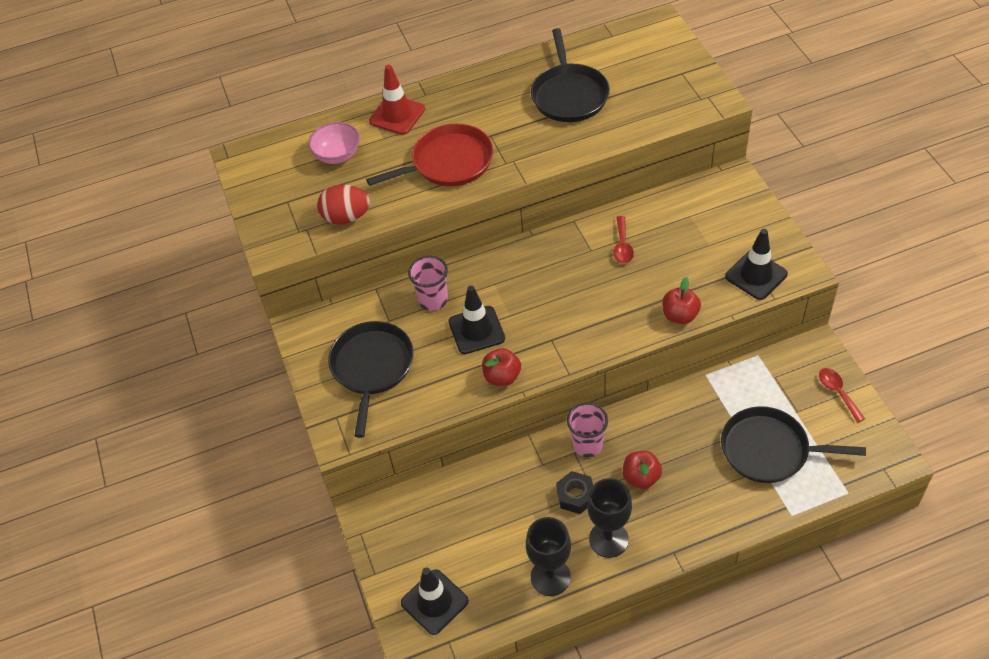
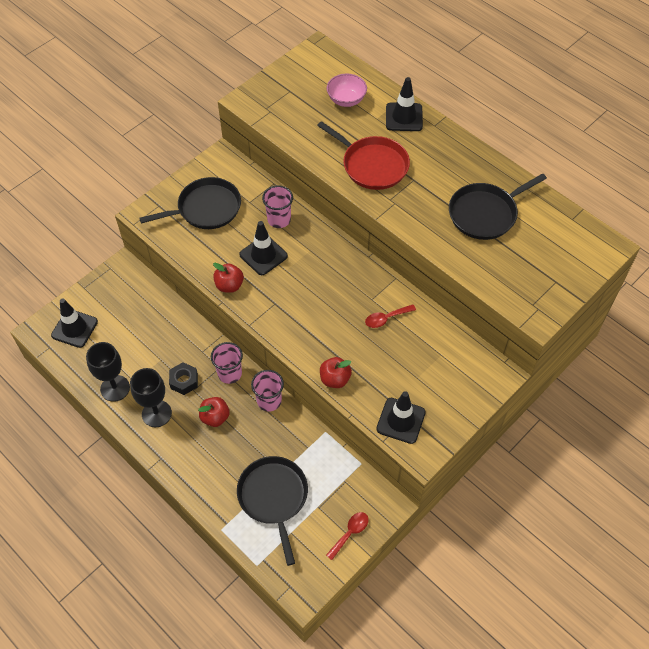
camera: 60 degrees right, 5 degrees up
red egg [317,184,370,225] -> none
red traffic cone [369,64,425,135] -> black traffic cone [386,77,423,131]
none -> pink cup [251,370,284,412]

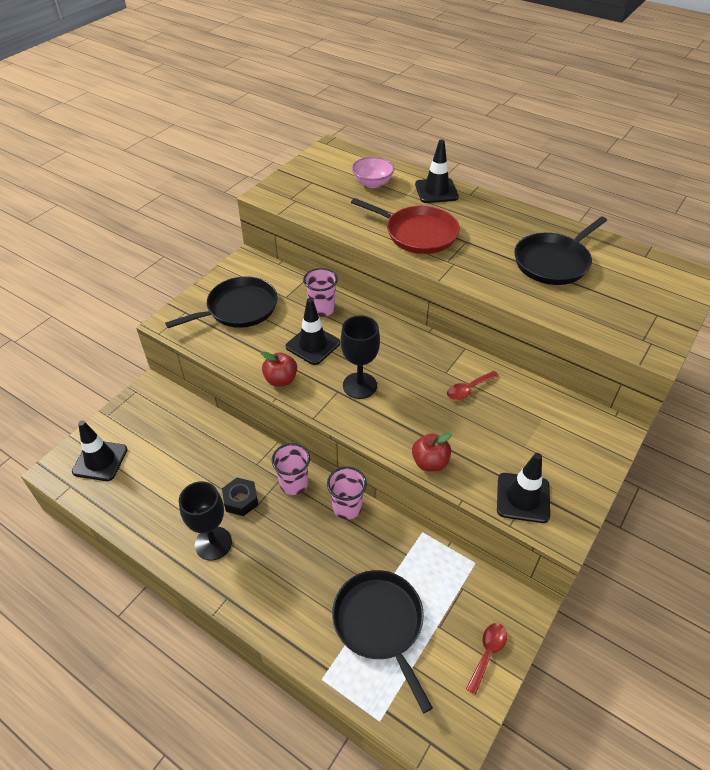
camera: 10 degrees left, 10 degrees down
black goblet [86,342,130,402] -> black goblet moved to [340,315,380,399]
red apple [198,397,230,427] -> none

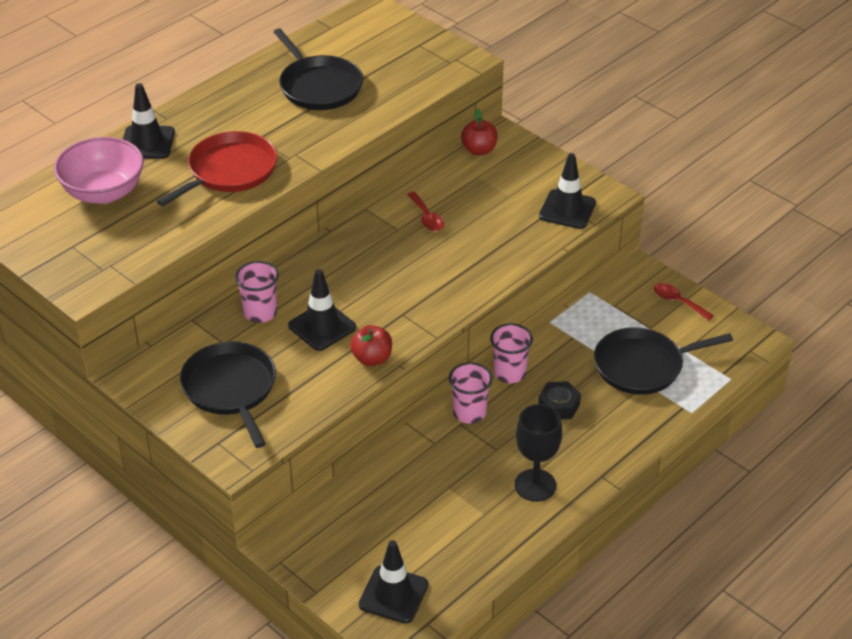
camera: 80 degrees left, 5 degrees down
black nut [222,478,258,516] -> black nut moved to [538,381,581,420]
black goblet [340,315,380,399] -> none
pink bowl [352,157,394,188] -> pink bowl [54,137,144,204], size x1.52
red apple [412,433,452,471] -> red apple moved to [461,109,498,155]

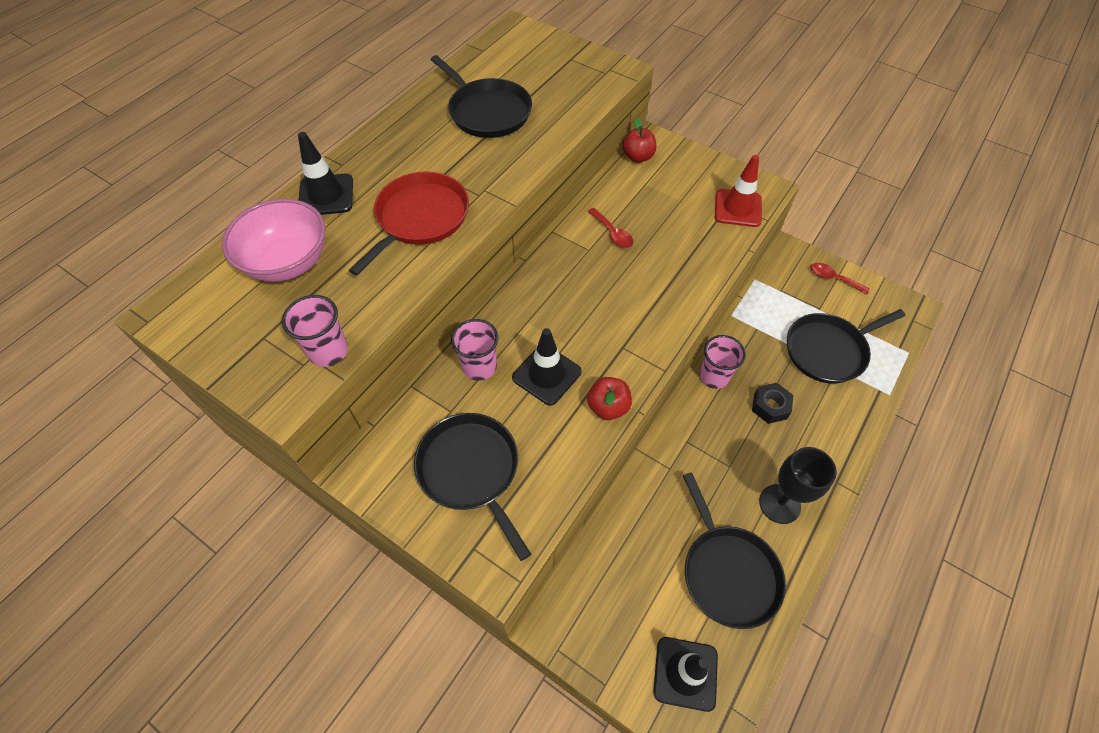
camera: 10 degrees left, 15 degrees up
pink cup [449,362,492,424] -> pink cup moved to [282,295,348,367]
black traffic cone [539,153,596,229] -> red traffic cone [715,155,762,227]
none -> black pan [683,472,786,629]

